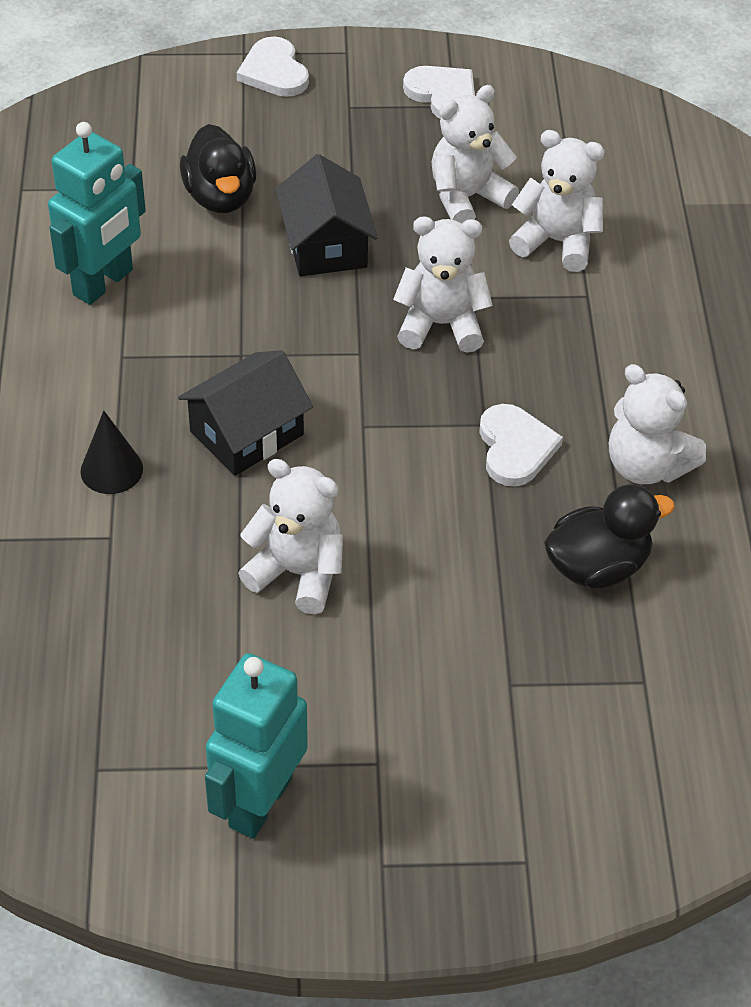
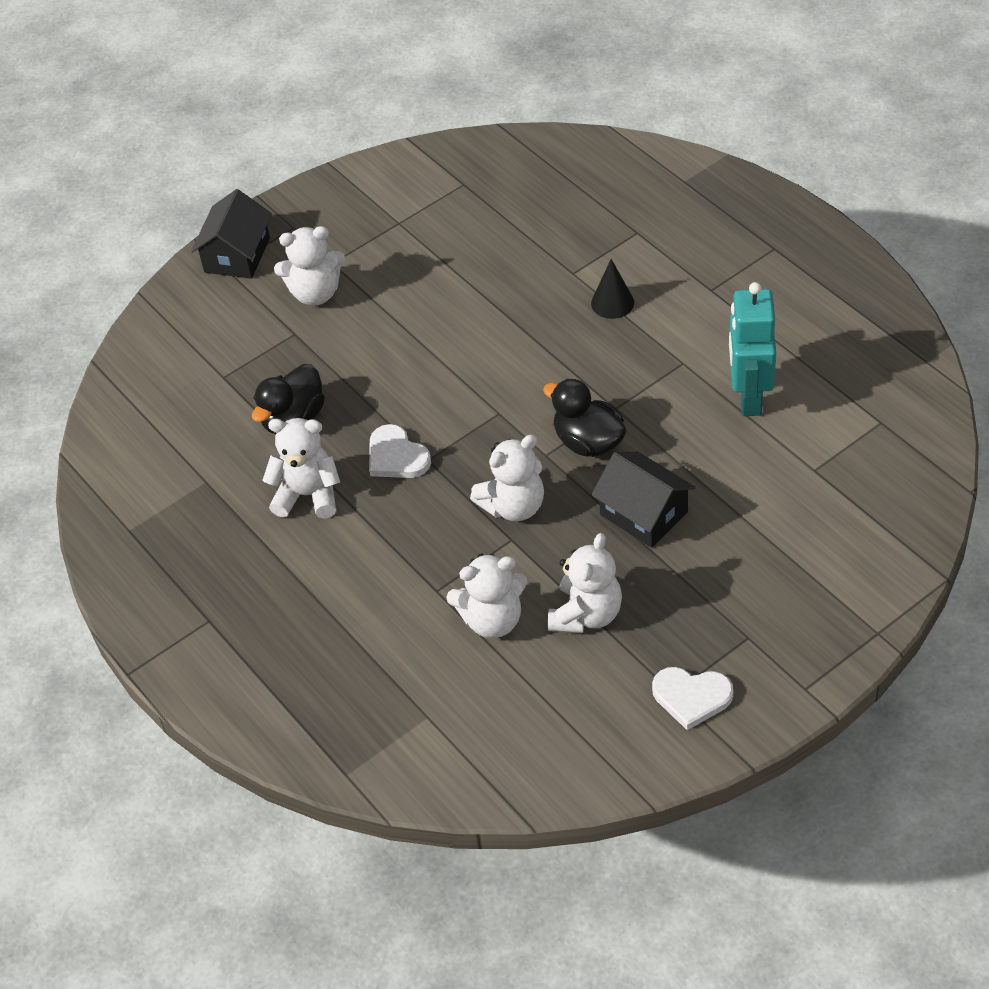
camera: 150 degrees right, 0 degrees up
black house [178,350,313,476] -> black house moved to [191,189,272,279]
black duck [180,124,256,213] -> black duck moved to [543,379,626,457]
turquoise robot [205,653,308,839] -> none
white heart [237,36,309,97] -> none
white teddy bear [238,459,343,614] -> white teddy bear moved to [274,226,345,306]

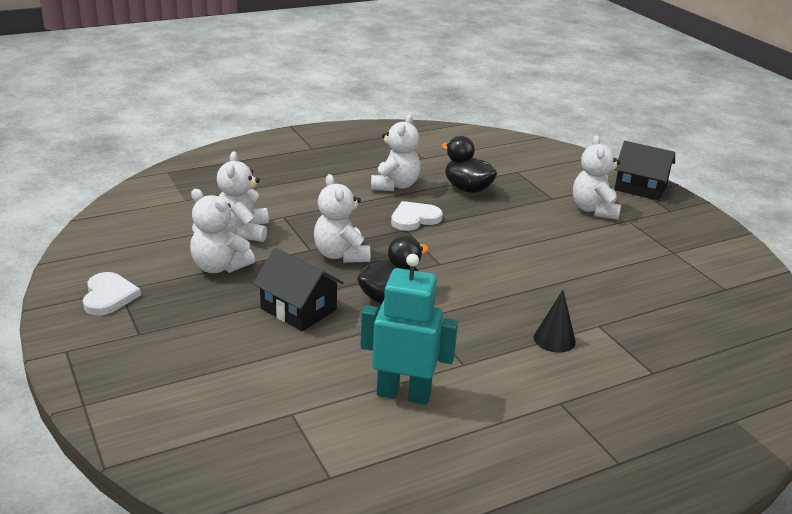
camera: 95 degrees right, 20 degrees down
black house [592,451,696,548] -> black house turned 75 degrees clockwise [253,248,344,331]
white heart [652,667,733,730] -> white heart turned 150 degrees clockwise [83,272,141,316]

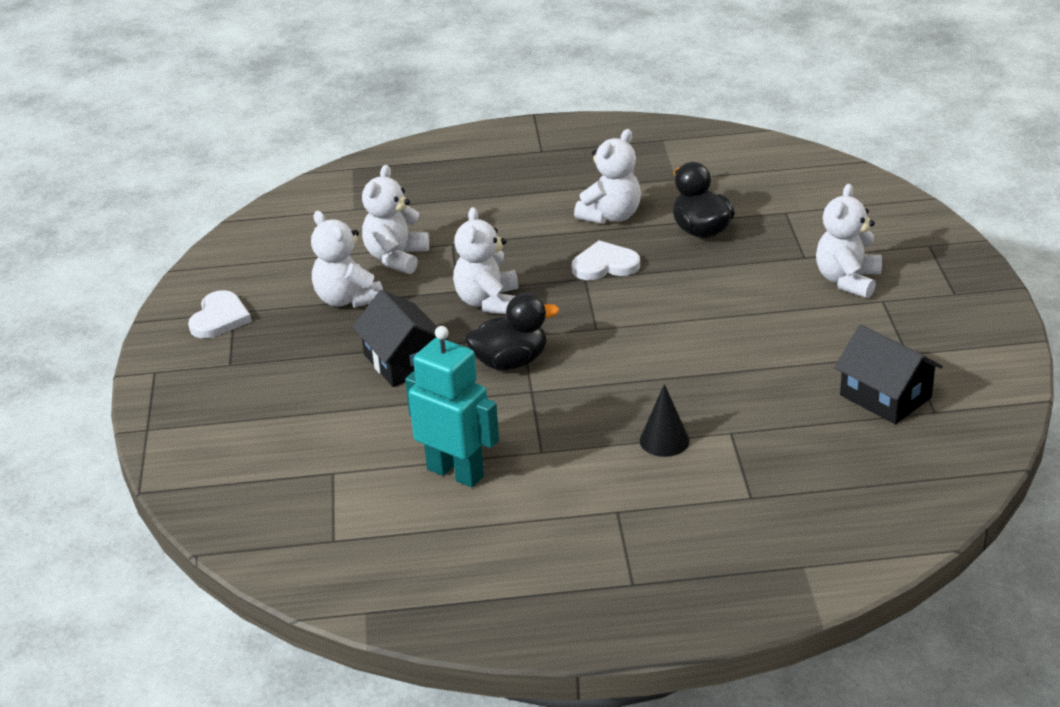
camera: 25 degrees right, 5 degrees up
black house [614,141,675,201] -> black house moved to [834,324,943,424]

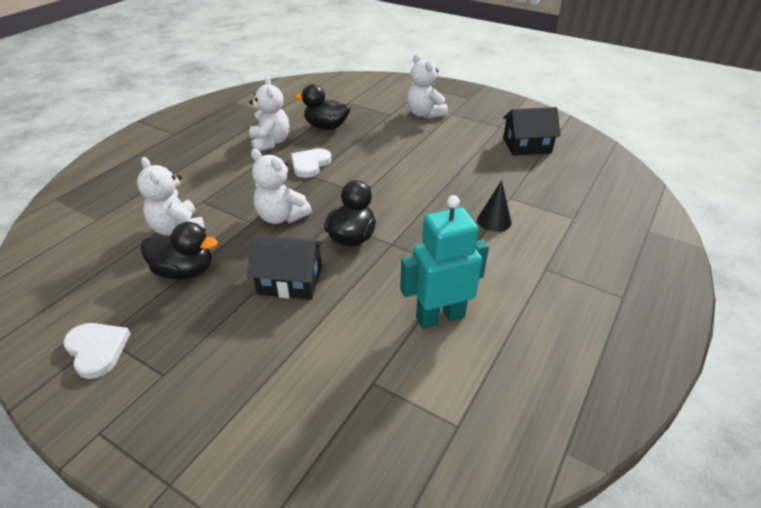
camera: 55 degrees left, 5 degrees up
white teddy bear [311,211,383,308] -> black duck [140,222,218,279]

